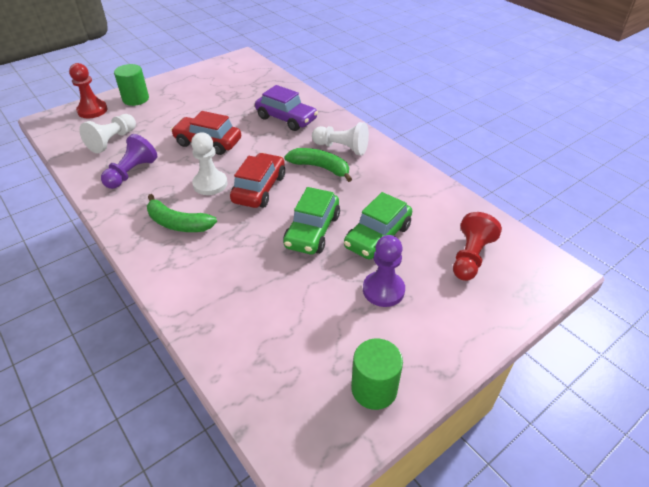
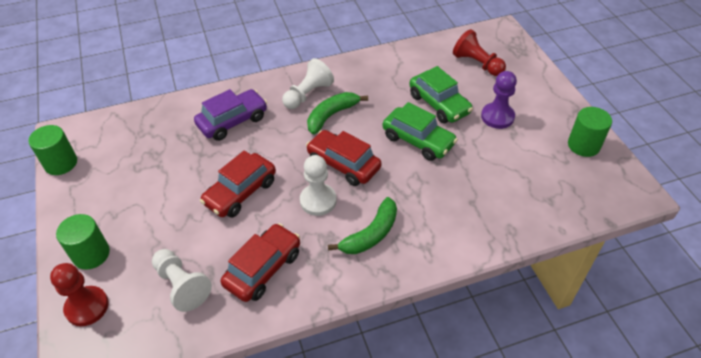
camera: 70 degrees left, 5 degrees up
purple pawn [101,134,157,189] -> red car [221,223,300,302]
none -> green cylinder [28,125,77,175]

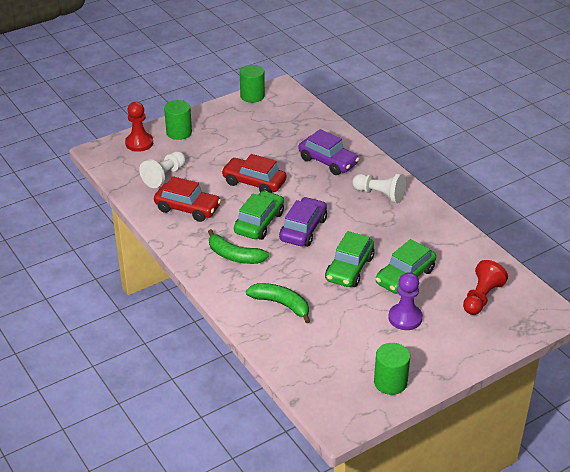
camera: 75 degrees right, 10 degrees down
white pawn [300,155,337,216] -> green car [234,191,284,240]
red car [306,130,381,186] -> purple car [279,197,327,247]
green banana [307,92,368,134] -> green banana moved to [246,283,310,323]

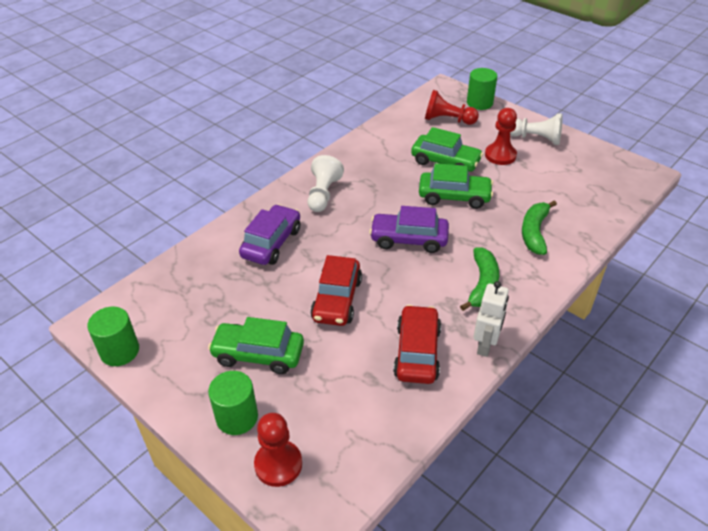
camera: 105 degrees left, 5 degrees up
white pawn [139,151,186,188] -> white pawn moved to [510,113,563,145]
green car [234,191,284,240] -> green car moved to [208,317,304,374]
green cylinder [374,343,410,395] -> green cylinder moved to [467,68,498,110]
purple pawn [388,272,423,330] -> red pawn [485,108,517,165]
none -> white robot [473,281,509,357]

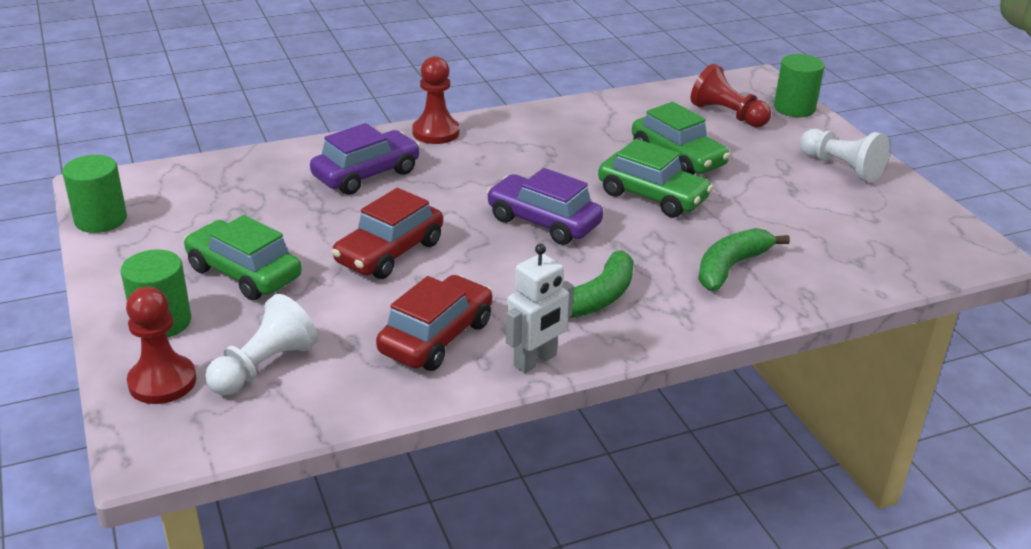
camera: 25 degrees right, 10 degrees down
white pawn [308,155,344,212] -> white pawn moved to [205,294,318,395]
red pawn [485,108,517,165] -> red pawn moved to [412,56,459,144]

